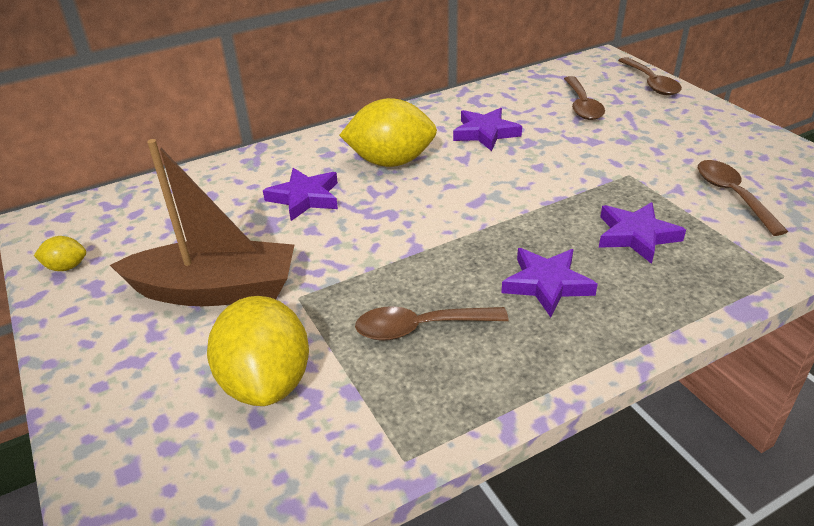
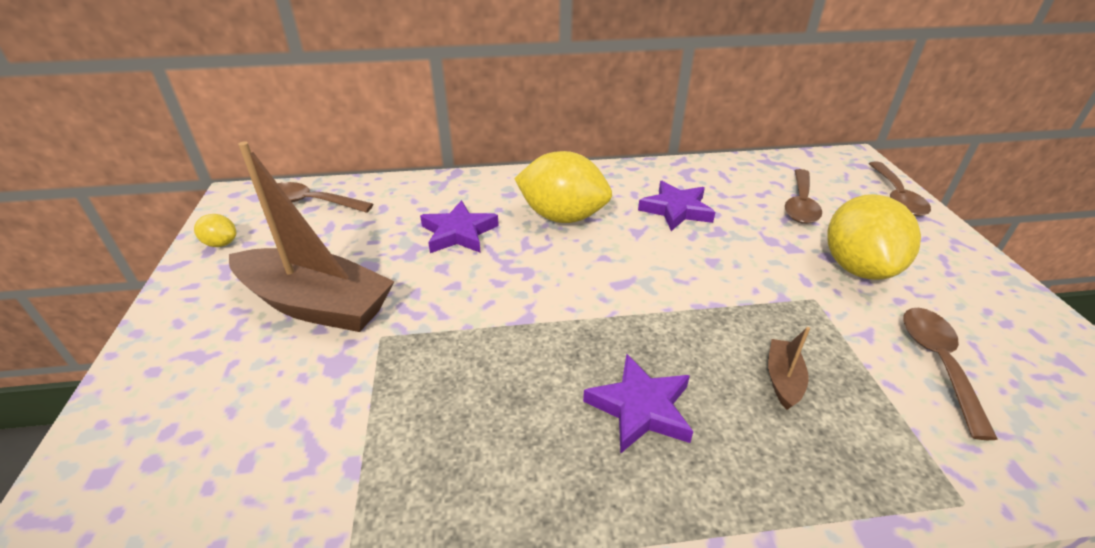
camera: 20 degrees right, 0 degrees up
yellow lemon [207,296,309,406] -> yellow lemon moved to [828,194,921,280]
brown spoon [355,306,508,341] -> brown spoon moved to [277,182,373,213]
purple star [599,202,686,264] -> brown boat [768,327,810,410]

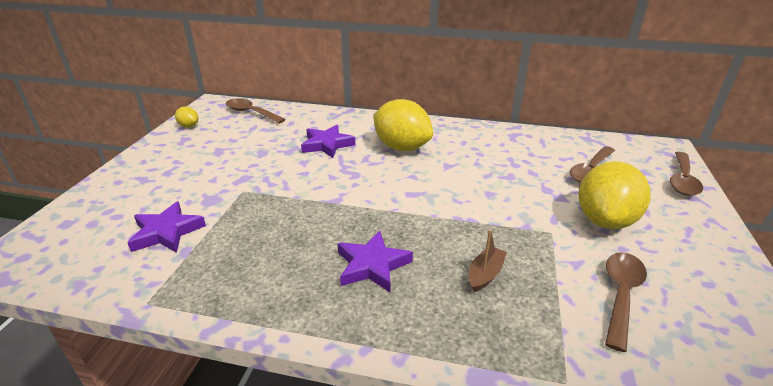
camera: 20 degrees right, 5 degrees down
brown boat [229,141,394,332] -> none
purple star [638,181,715,231] -> purple star moved to [127,201,206,253]

